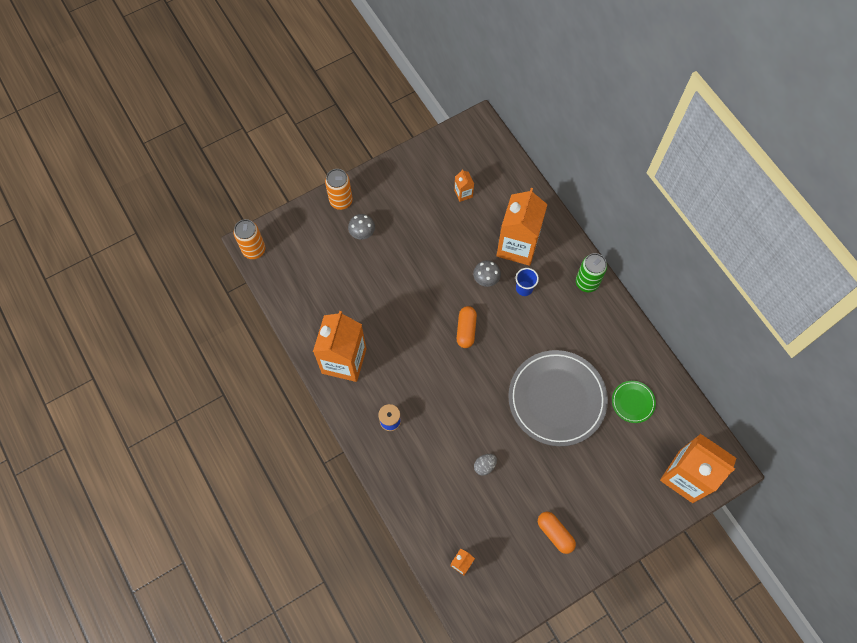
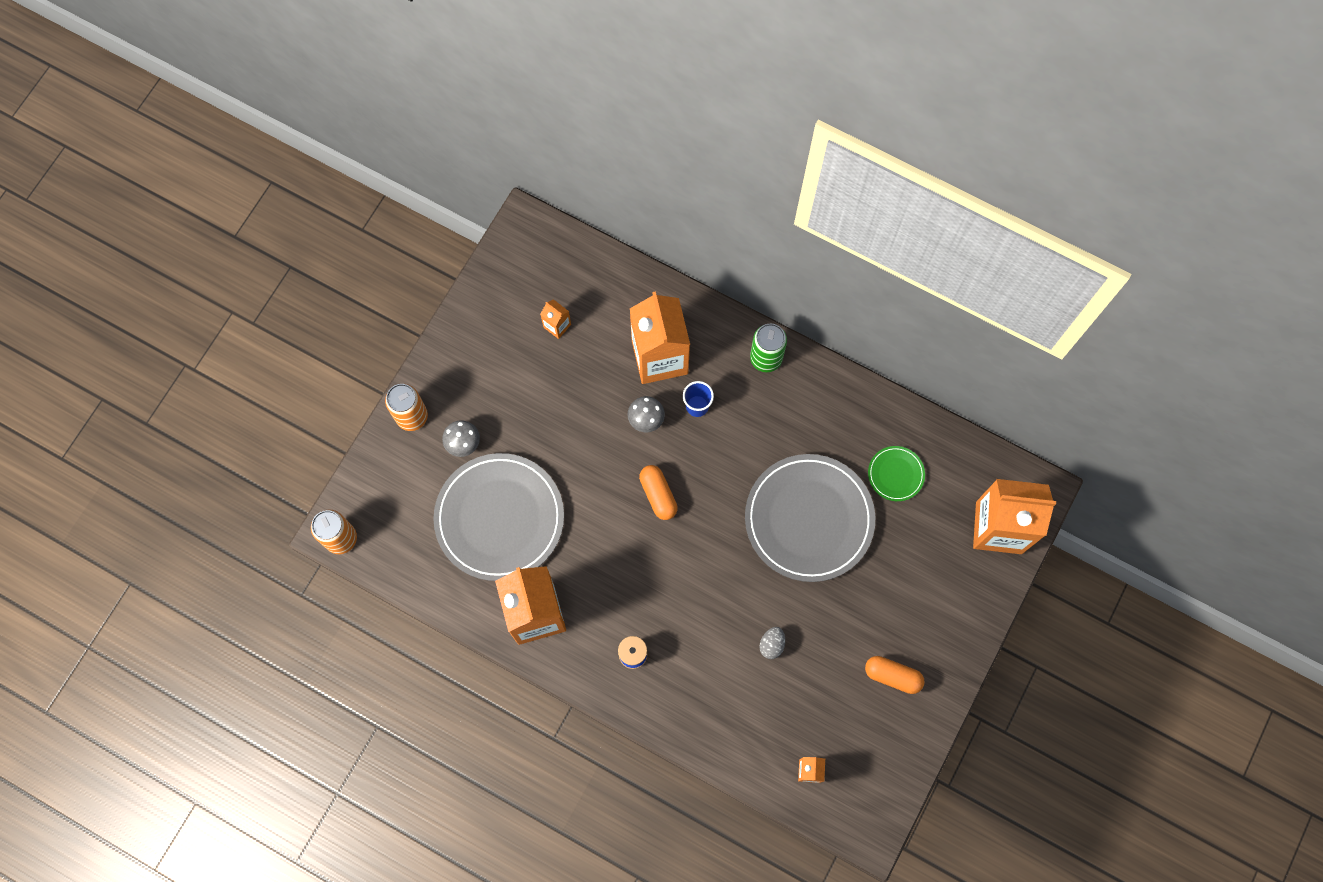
camera: 30 degrees left, 5 degrees up
none -> grey plate [433,453,564,581]

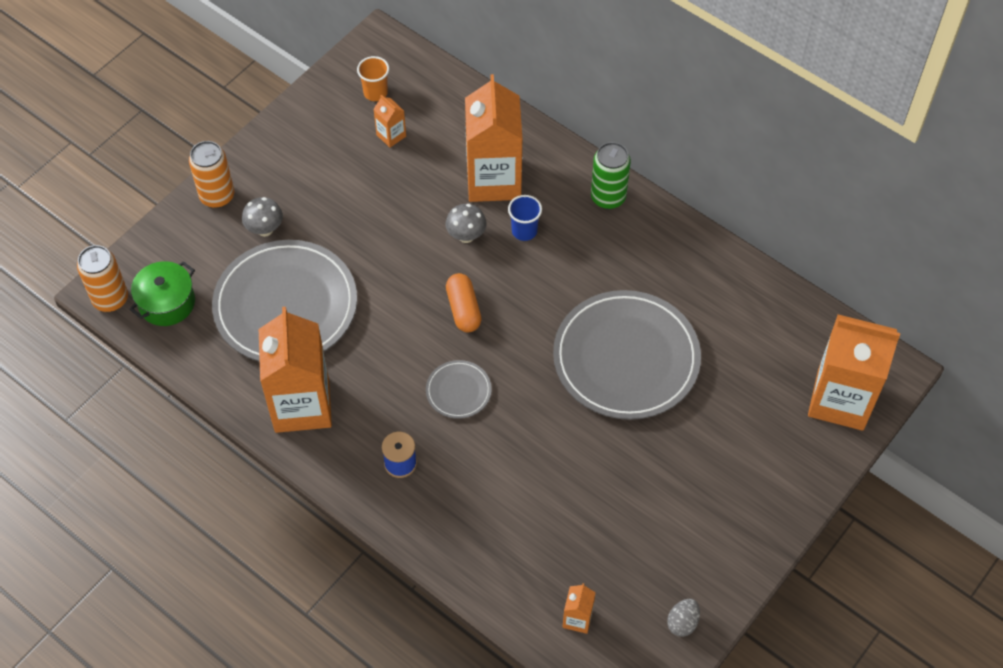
camera: 10 degrees right, 15 degrees down
grey egg [759,627,785,659] -> grey egg moved to [667,599,700,637]
orange capsule [865,656,925,694] -> none
green plate [868,446,925,501] -> none
none -> green pot [129,261,195,326]
none -> orange cup [357,56,389,101]
none -> grey plate [426,360,492,419]

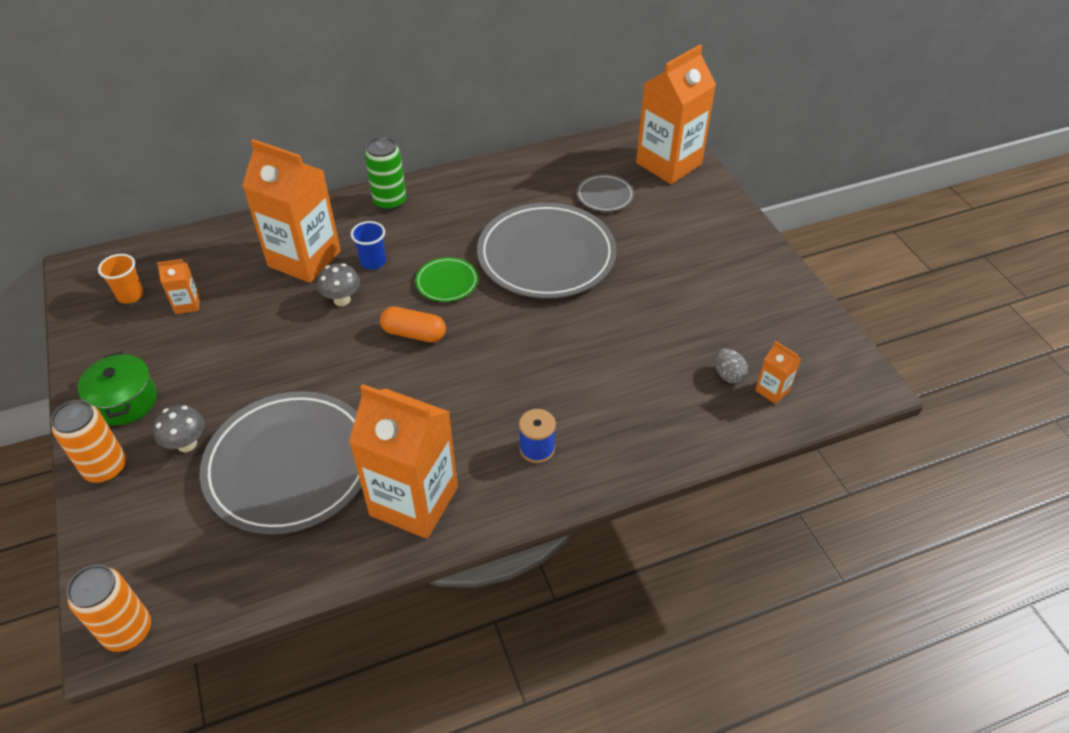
camera: 60 degrees left, 10 degrees down
green pot [129,261,195,326] -> green pot moved to [78,352,157,425]
grey plate [426,360,492,419] -> grey plate moved to [577,174,634,212]
grey egg [667,599,700,637] -> grey egg moved to [715,349,748,383]
none -> green plate [415,257,478,302]

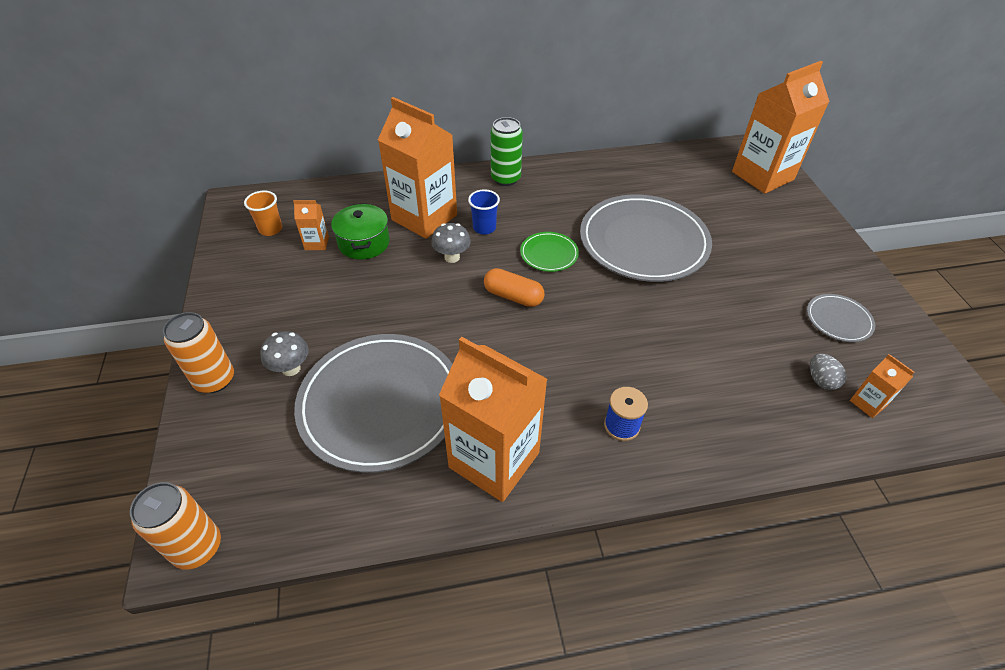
camera: 10 degrees right, 0 degrees up
green pot [78,352,157,425] -> green pot moved to [331,203,390,260]
grey plate [577,174,634,212] -> grey plate moved to [807,294,875,342]

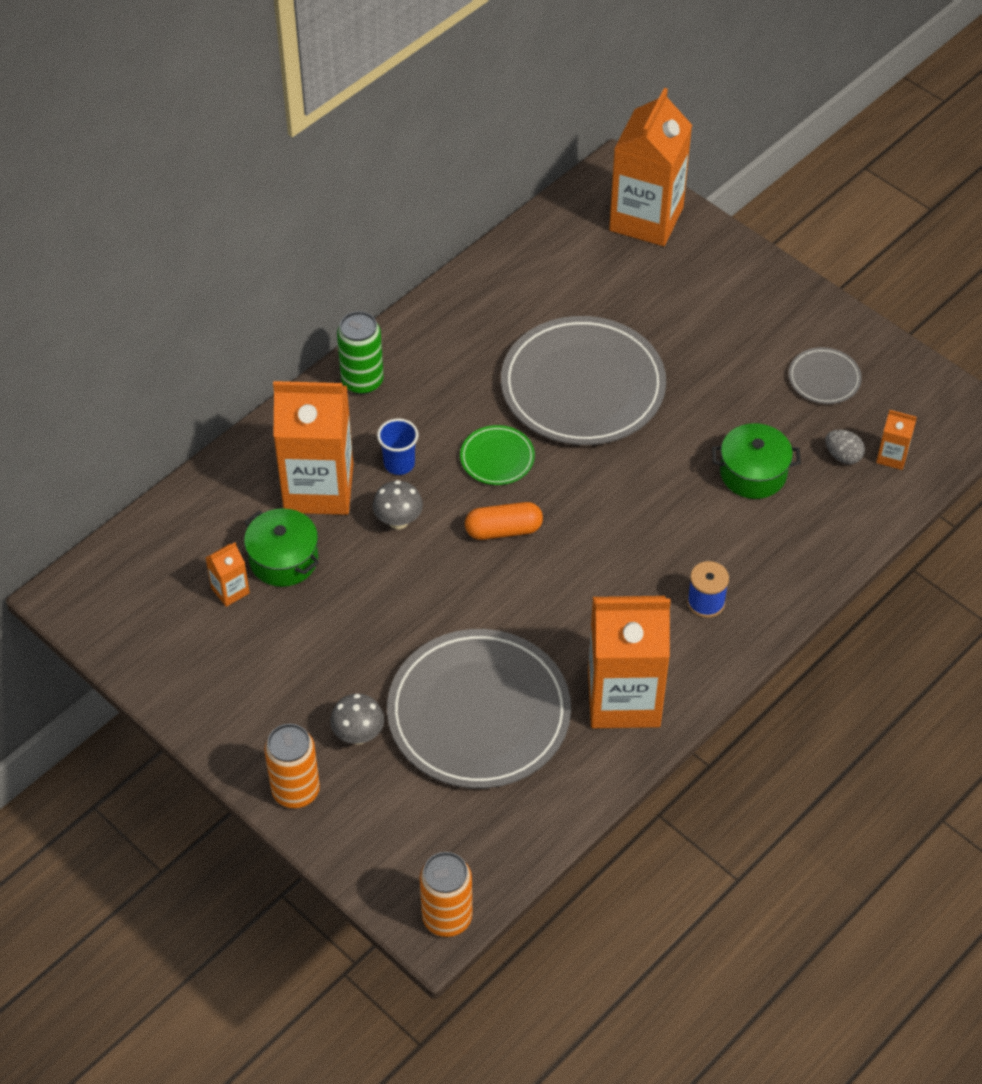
camera: 35 degrees left, 5 degrees up
orange cup [244,191,282,236] -> none
none -> green pot [712,423,801,499]

